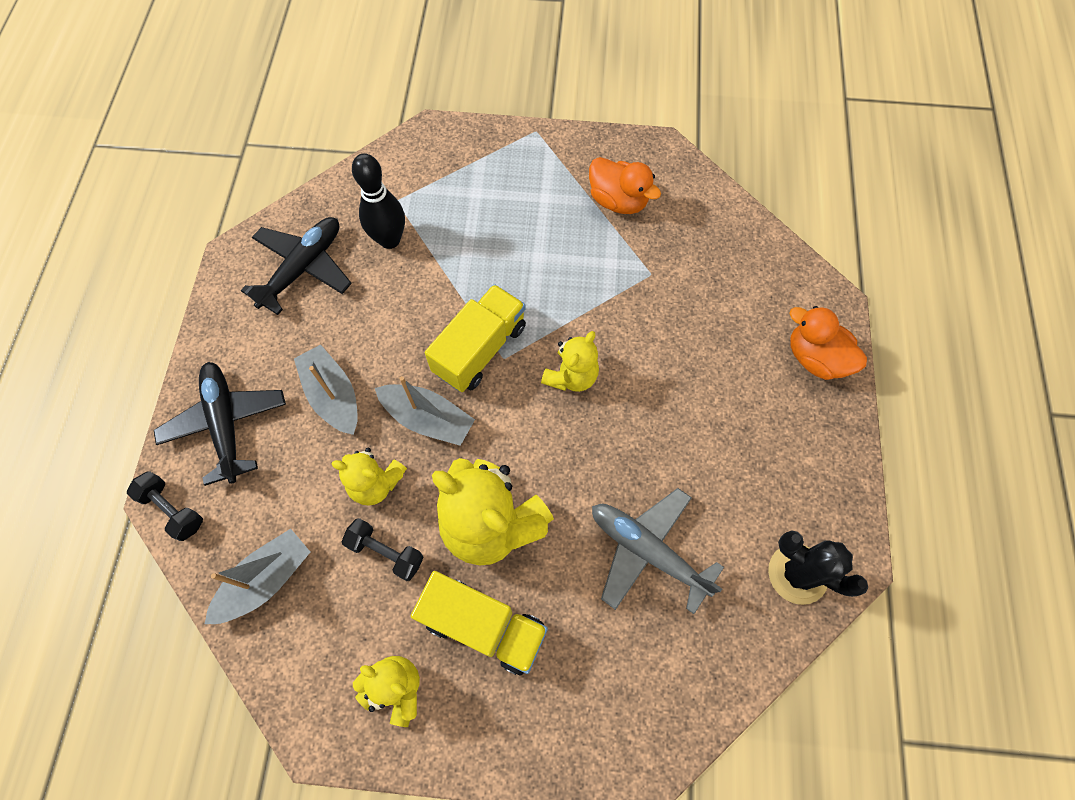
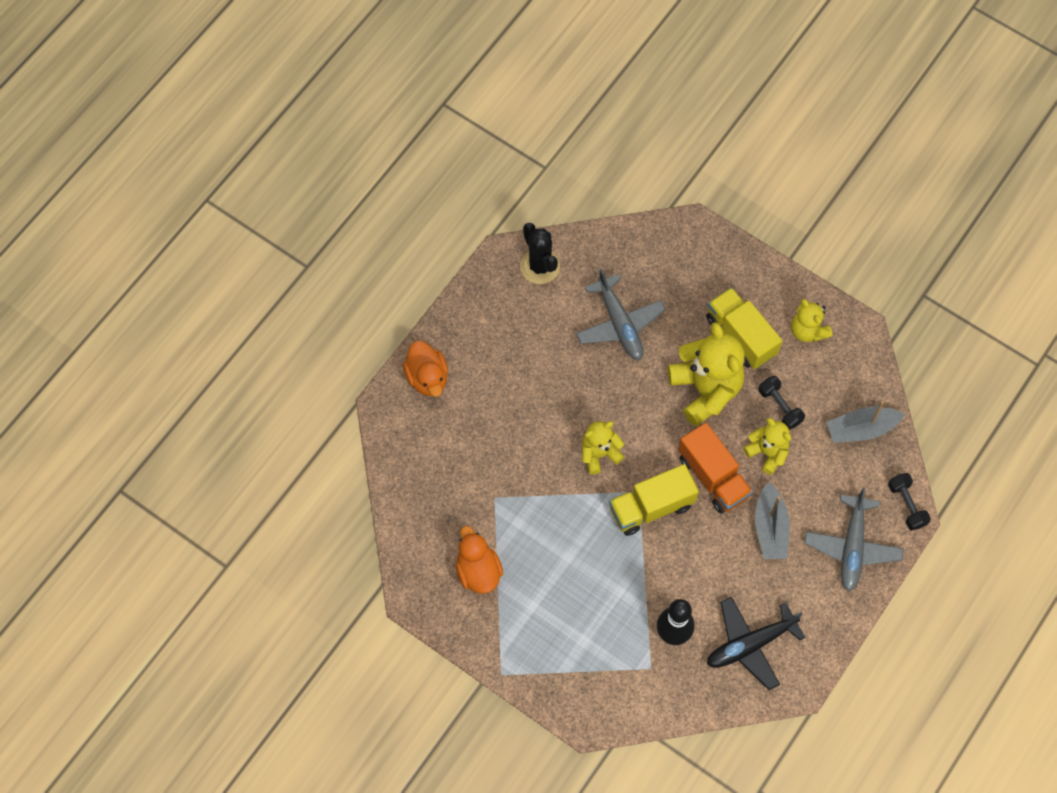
camera: 150 degrees left, 0 degrees up
black plane [154,362,286,486] -> grey plane [804,487,904,592]
grey boat [375,376,475,446] -> orange truck [678,423,753,514]

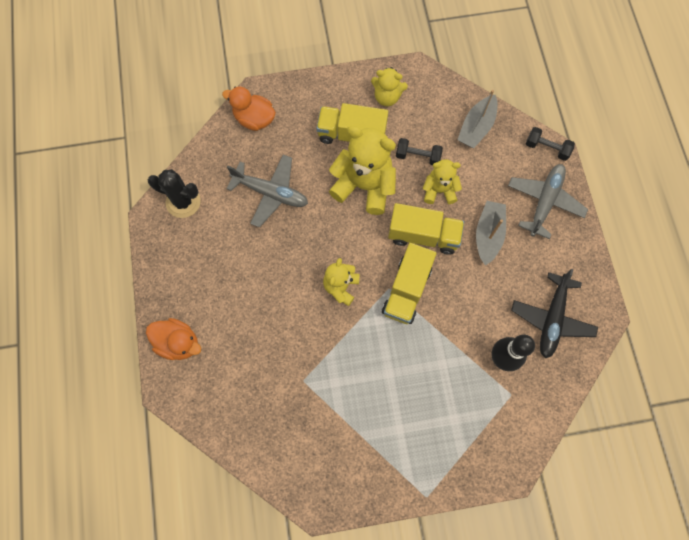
camera: 45 degrees left, 5 degrees up
orange duck [456,526,503,594] -> orange duck moved to [222,87,276,131]
orange truck [678,423,753,514] -> yellow truck [388,203,464,255]
grey boat [755,482,790,559] -> grey boat turned 120 degrees counterclockwise [476,201,506,265]
grey plane [804,487,904,592] -> grey plane turned 120 degrees counterclockwise [508,164,588,239]

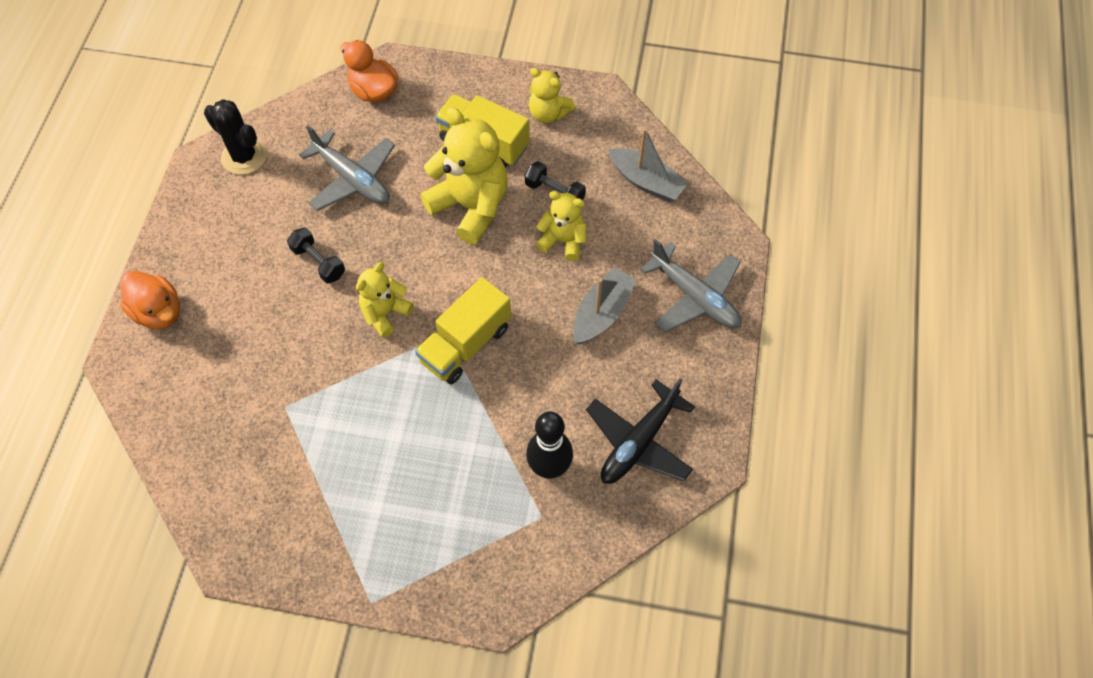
camera: 20 degrees right, 10 degrees down
yellow truck [388,203,464,255] -> none
grey boat [457,90,498,148] -> grey boat turned 105 degrees counterclockwise [608,128,689,202]
grey plane [508,164,588,239] -> grey plane turned 90 degrees clockwise [640,239,742,332]
black dumbbell [526,127,575,161] -> black dumbbell moved to [287,227,345,284]

